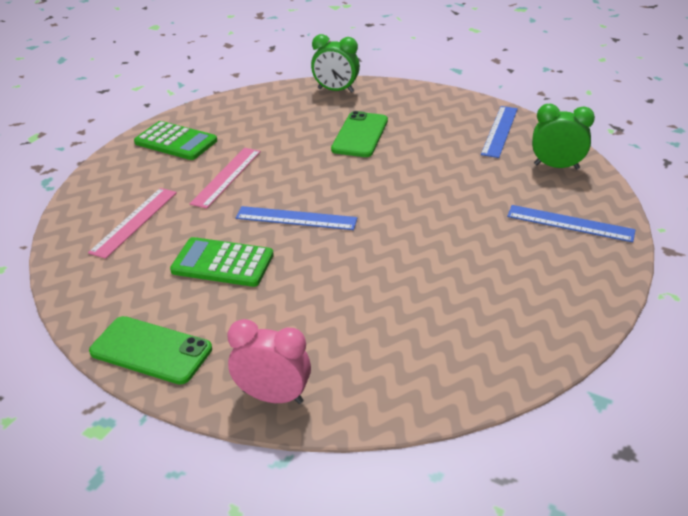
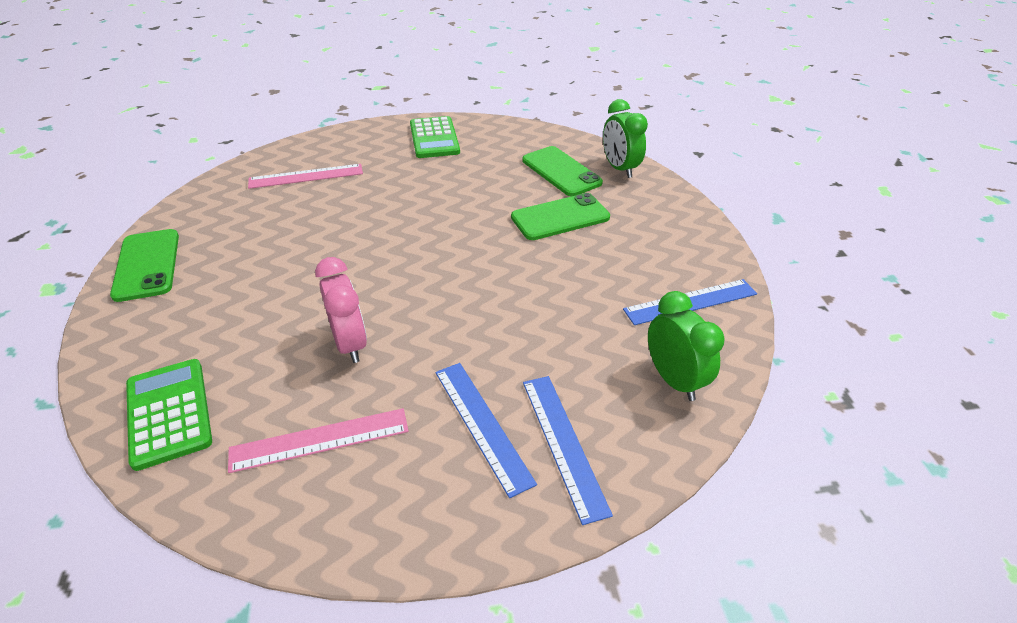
camera: 50 degrees right, 5 degrees up
green calculator [170,237,274,287] -> green calculator moved to [126,359,212,471]
pink ruler [189,148,261,209] -> pink ruler moved to [228,408,409,473]
pink clock [227,319,311,404] -> pink clock moved to [315,257,367,363]
blue ruler [236,206,357,230] -> blue ruler moved to [435,363,537,498]
none -> green phone [522,146,603,196]

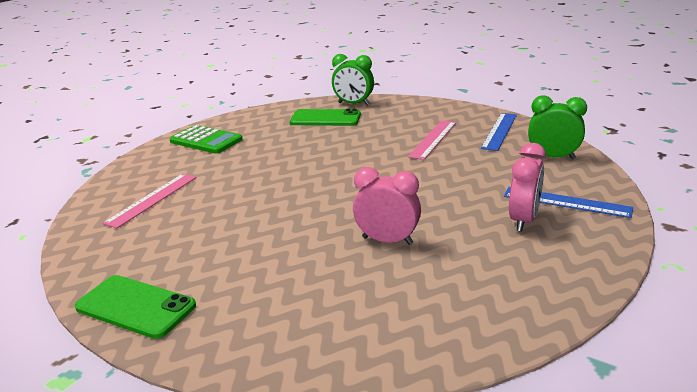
camera: 45 degrees left, 15 degrees down
green calculator [126,359,212,471] -> none
pink ruler [228,408,409,473] -> pink ruler moved to [408,120,456,160]
blue ruler [435,363,537,498] -> pink clock [509,143,546,232]
green phone [511,193,610,240] -> none

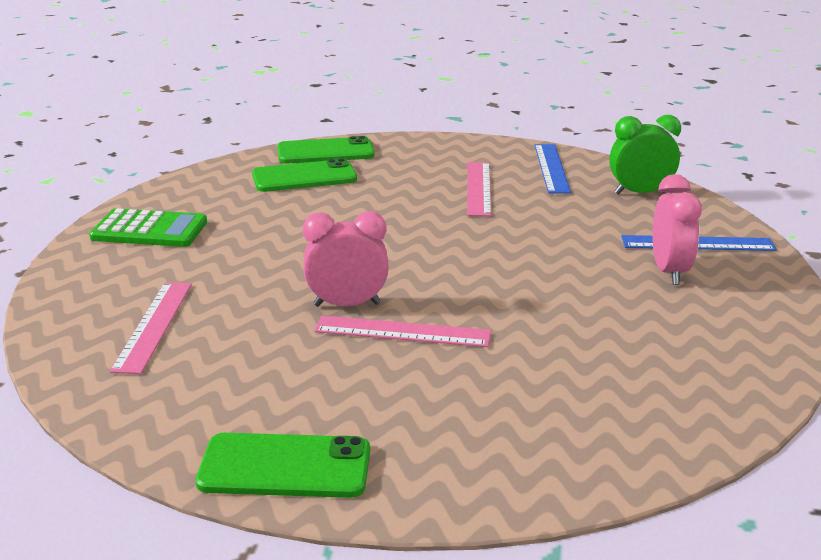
camera: 25 degrees left, 0 degrees up
green clock [332,54,374,105] -> green phone [277,136,374,164]
pink clock [353,167,421,245] -> pink clock moved to [303,211,389,307]
none -> pink ruler [314,315,491,347]

